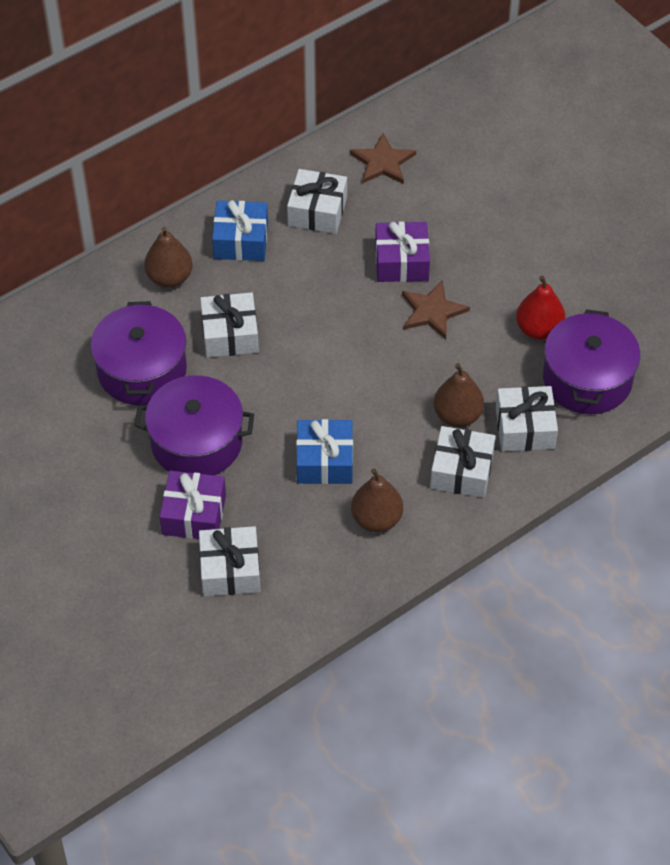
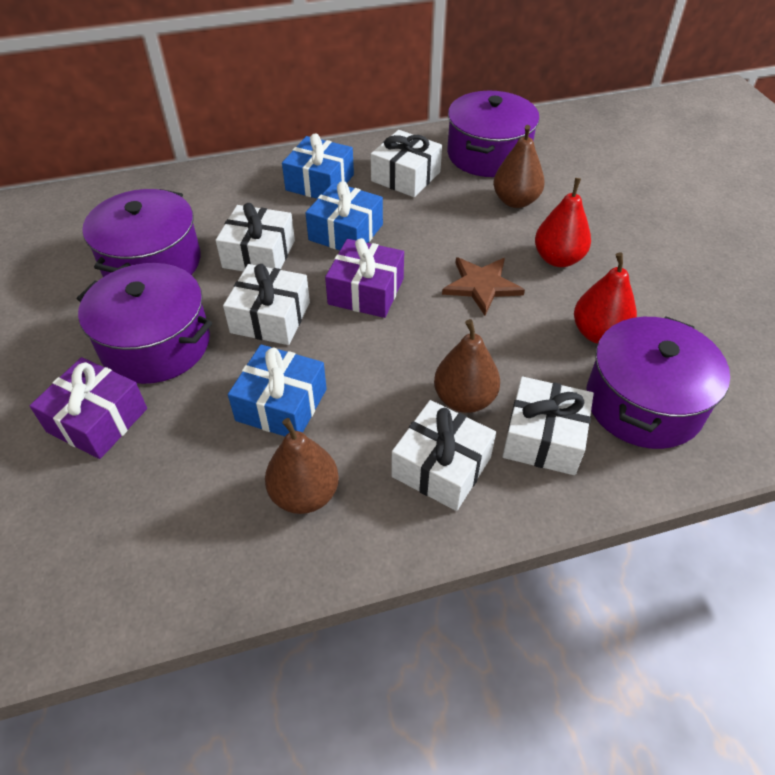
camera: 20 degrees right, 5 degrees down
brown pear [144,227,193,288] -> brown pear moved to [493,125,545,208]
white gift [199,526,260,596] -> white gift moved to [223,264,310,345]
brown star [350,133,416,184] -> purple pot [447,91,540,177]
purple gift [375,222,430,282] -> purple gift moved to [325,238,404,318]
none -> blue gift [306,181,383,250]
none -> red pear [535,178,591,267]

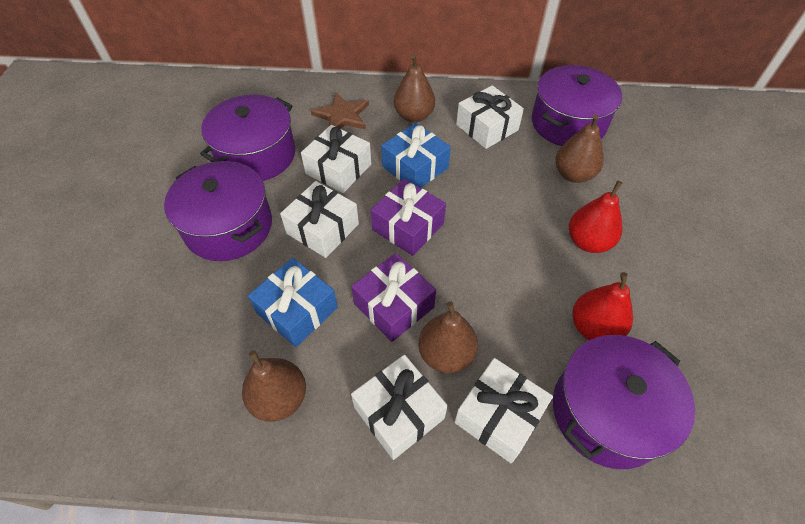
camera: 20 degrees right, 5 degrees up
purple gift [30,357,147,459] -> purple gift moved to [351,253,436,342]
blue gift [282,133,354,199] -> brown pear [394,54,435,122]
brown star [442,257,525,315] -> brown star moved to [311,93,369,129]

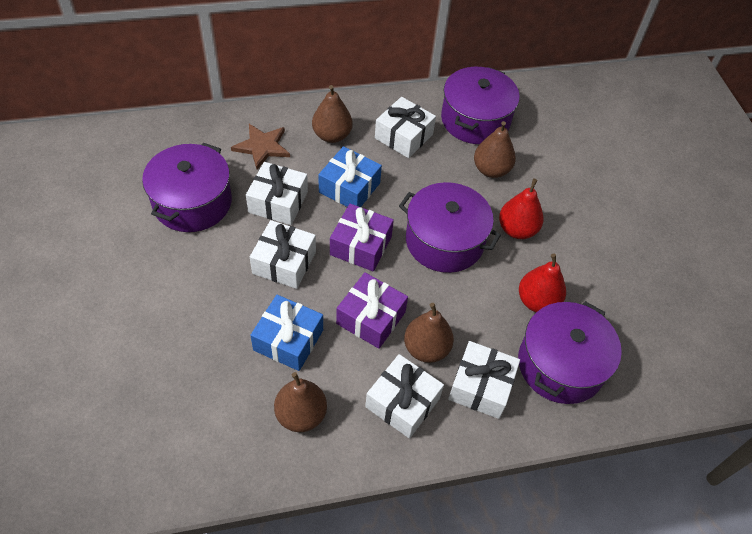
camera: 20 degrees left, 0 degrees up
purple pot [164,161,272,261] -> purple pot moved to [399,182,501,273]

